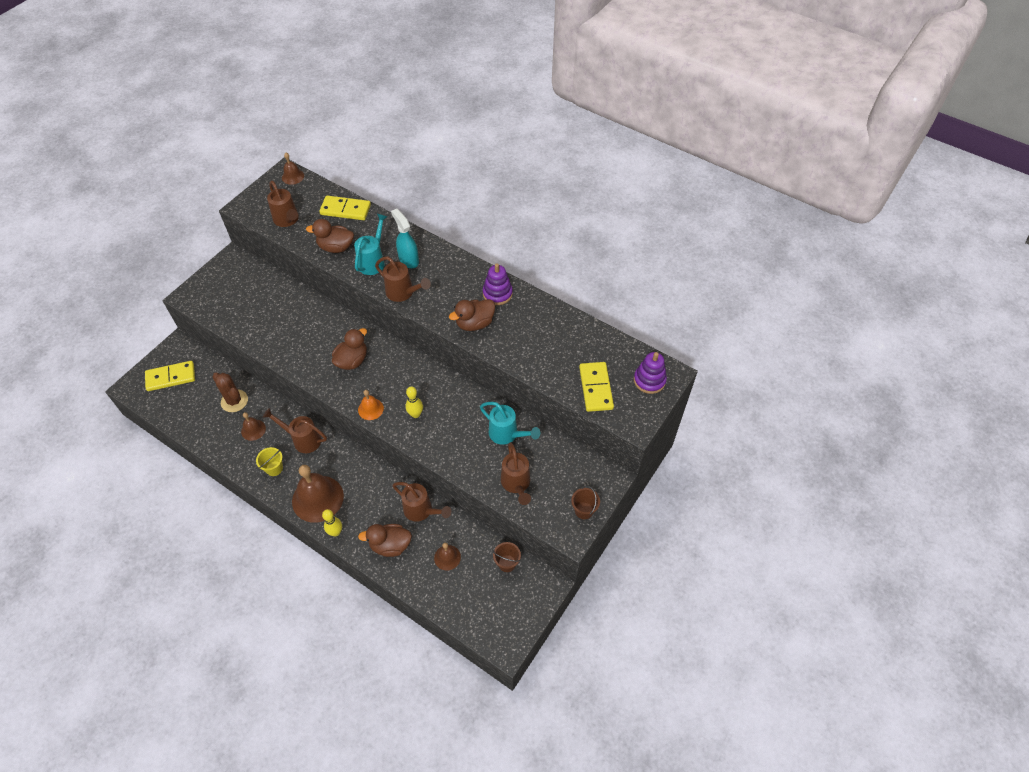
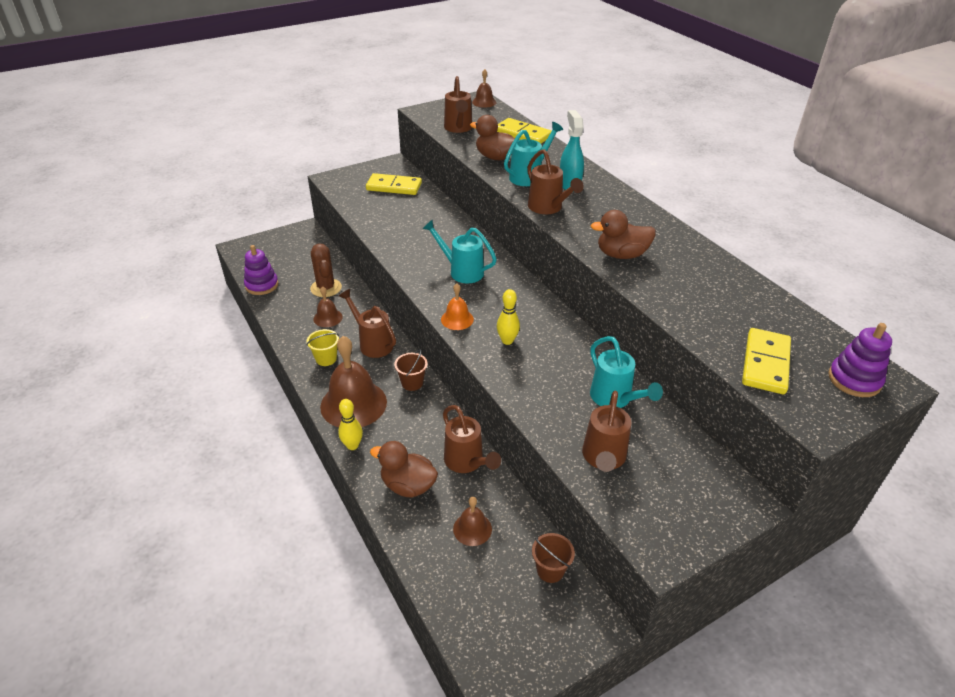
camera: 25 degrees right, 15 degrees down
yellow domino [145,361,195,391] -> yellow domino moved to [366,173,422,195]
brown duck [332,328,367,370] -> turquoise watering can [422,219,497,283]
purple stacking toy [483,264,513,305] -> purple stacking toy moved to [244,245,278,295]
brown bucket [571,486,600,519] -> brown bucket moved to [394,349,428,391]

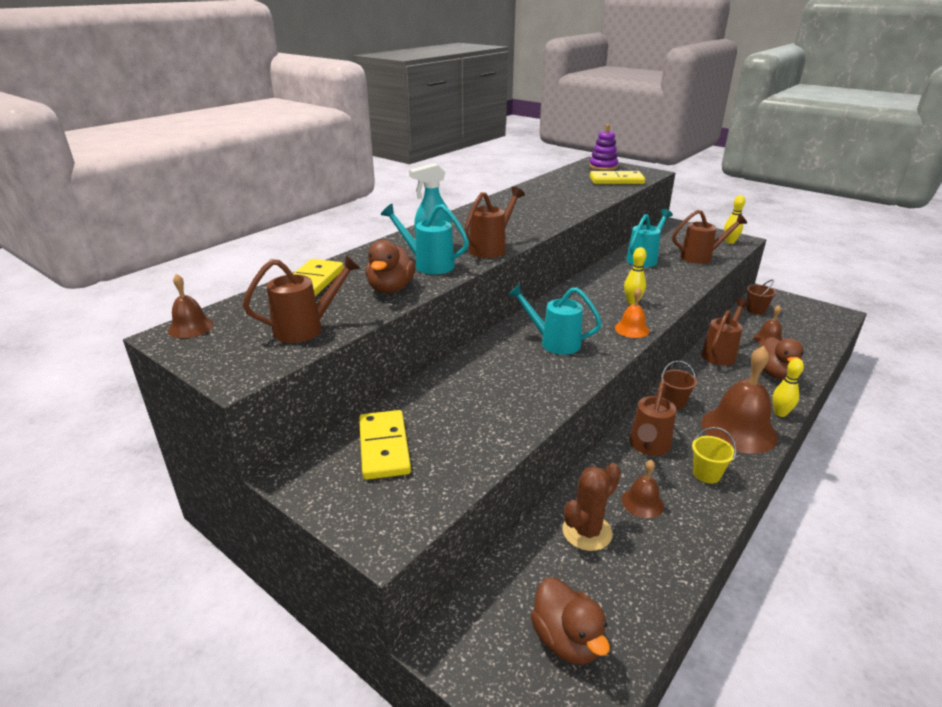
camera: 110 degrees left, 10 degrees down
purple stacking toy [244,245,278,295] -> none
turquoise watering can [422,219,497,283] -> turquoise watering can turned 105 degrees clockwise [508,284,602,355]
brown duck [590,210,656,259] -> brown duck moved to [531,577,610,665]
none -> yellow bowling pin [724,195,745,244]

